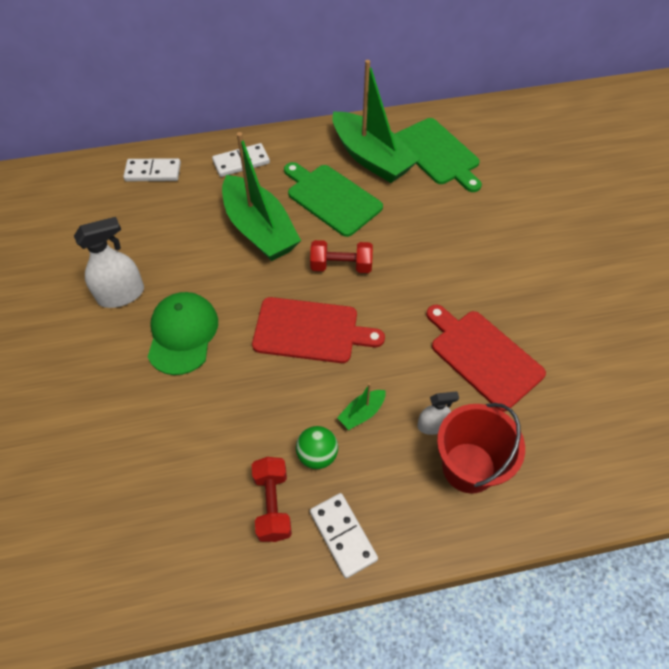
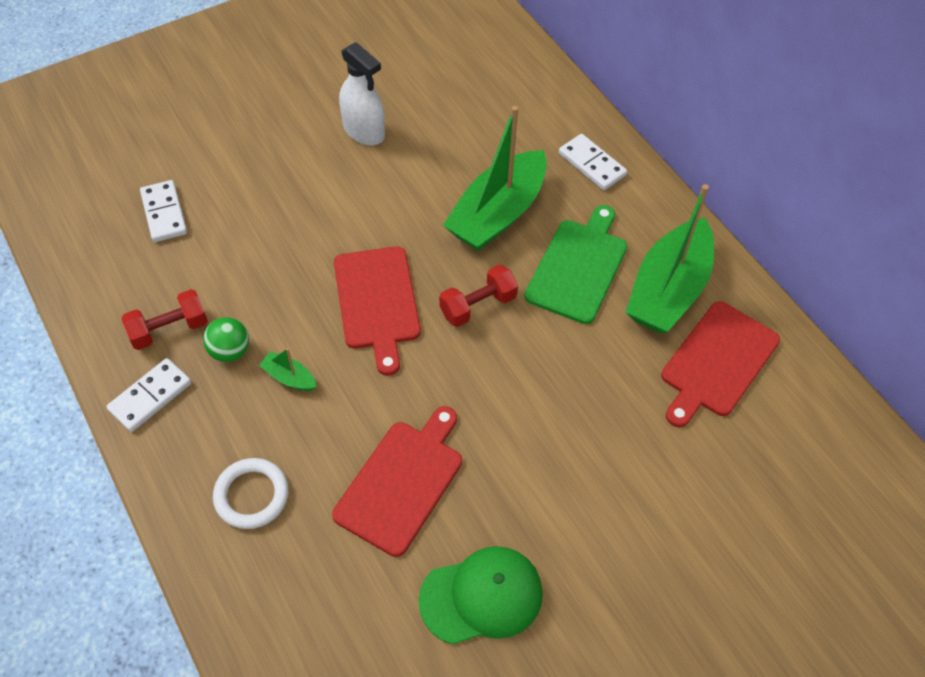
camera: 70 degrees right, 0 degrees up
white domino [123,158,181,181] -> white domino moved to [140,180,187,242]
green cap [148,292,218,375] -> green cap moved to [418,546,543,645]
red dumbbell [310,240,373,273] -> red dumbbell turned 75 degrees clockwise [439,265,518,327]
green cutting board [395,118,482,192] -> red cutting board [661,301,780,427]
white spray bottle [417,391,459,435] -> none
red bucket [437,403,525,494] -> white ring [213,458,289,529]

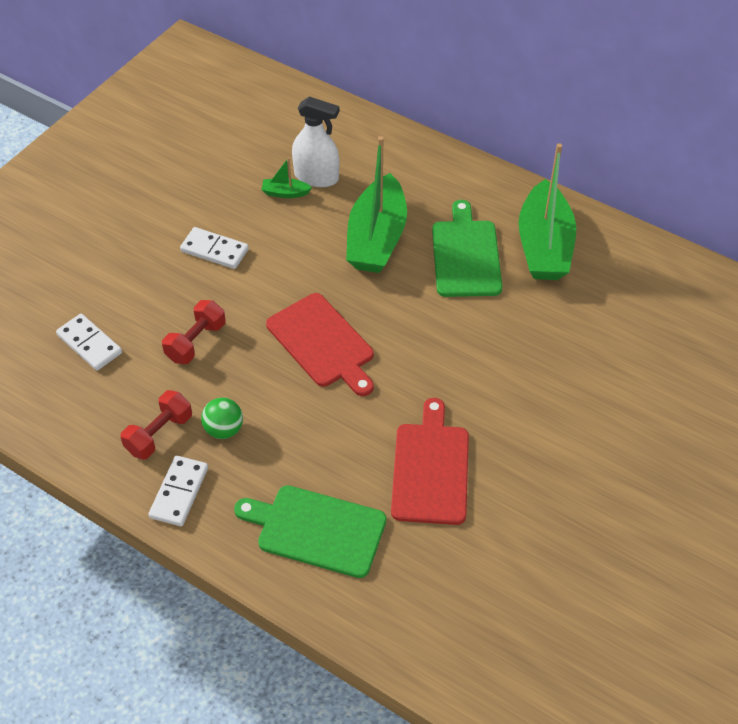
camera: 25 degrees left, 5 degrees down
white ring [213,458,289,529] -> green cutting board [234,485,387,578]
green boat [259,348,316,391] -> green boat moved to [261,157,312,198]
white spray bottle [339,42,385,145] -> white spray bottle moved to [292,96,339,187]
green cap [418,546,543,645] -> none
red dumbbell [439,265,518,327] -> red dumbbell moved to [162,300,226,364]
white domino [559,134,627,190] -> white domino moved to [180,227,249,269]
red cutting board [661,301,780,427] -> none

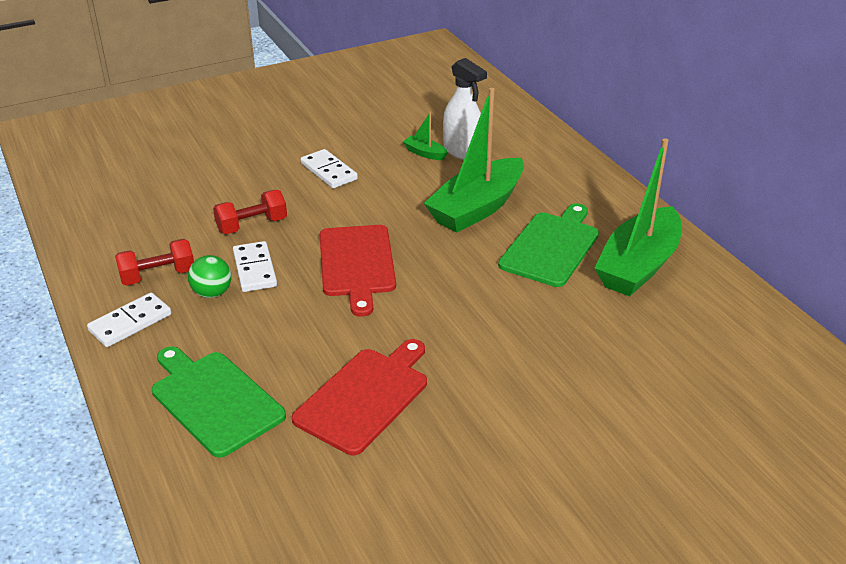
camera: 30 degrees right, 15 degrees down
white domino [56,314,122,371] -> white domino moved to [233,241,277,292]

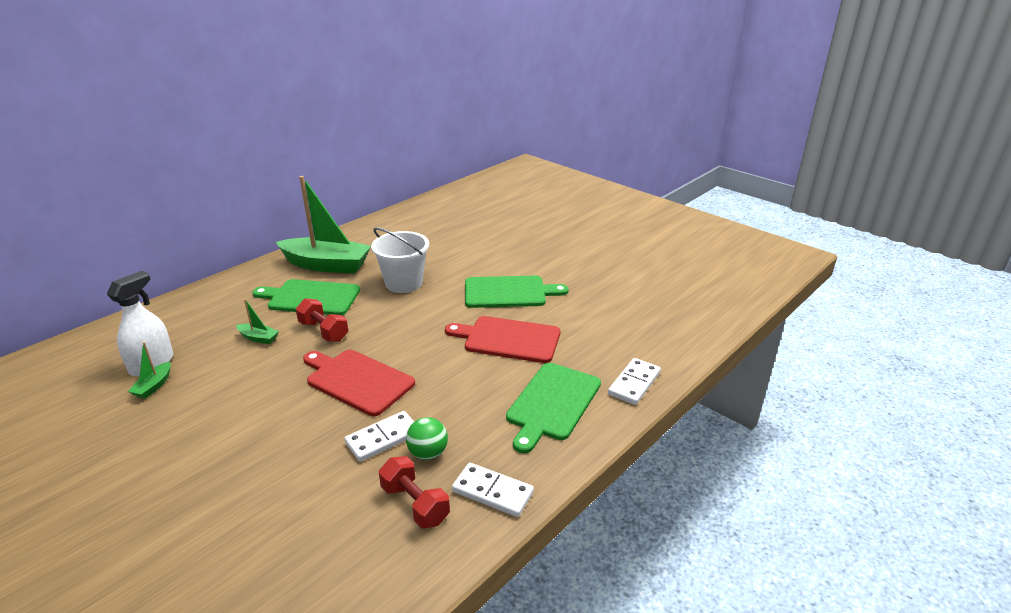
camera: 110 degrees left, 5 degrees down
red dumbbell [213,190,287,234] -> red dumbbell moved to [296,298,348,342]
white domino [301,149,358,188] -> white domino moved to [608,358,661,405]
red cutting board [320,225,396,317] -> red cutting board turned 120 degrees counterclockwise [303,350,415,416]
green boat [424,88,524,233] -> green boat [236,299,279,344], size x0.41
none -> white bucket [371,227,429,293]
none -> green cutting board [465,276,569,308]

